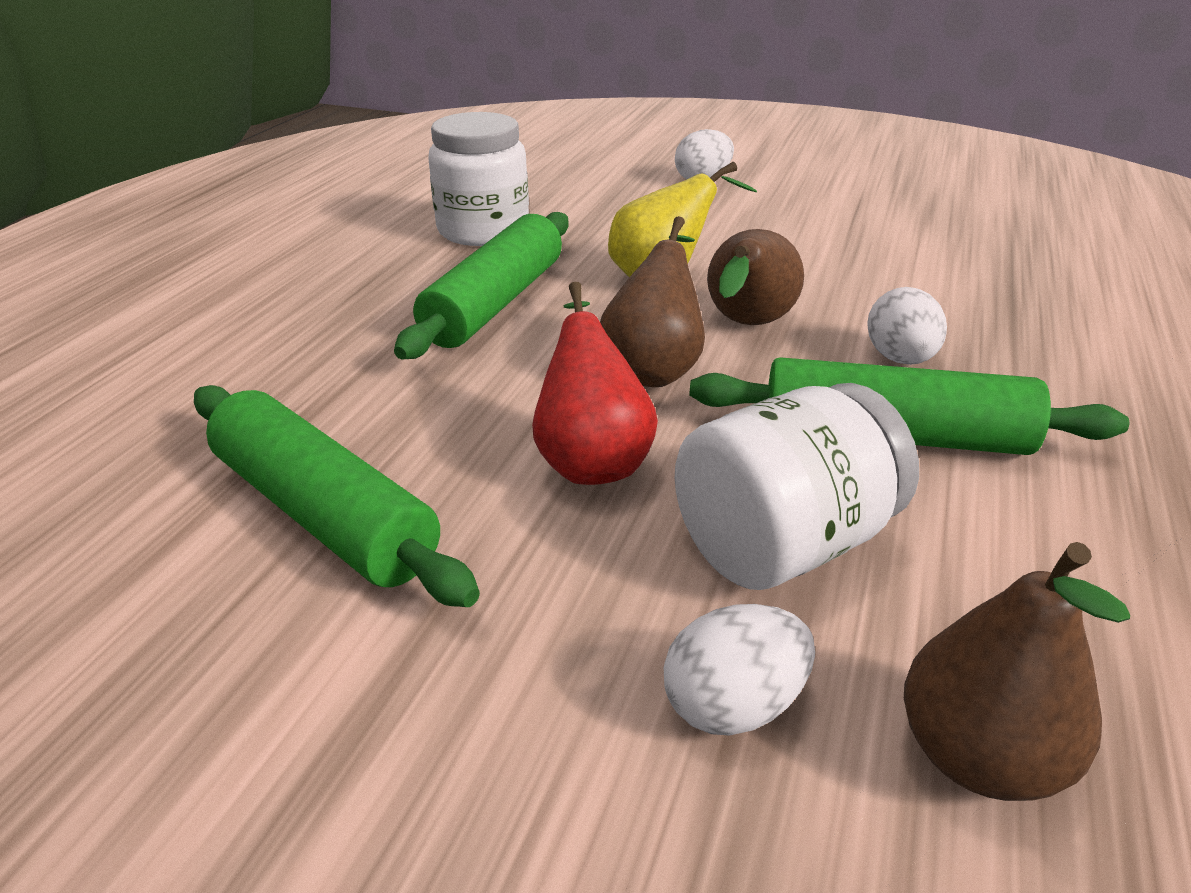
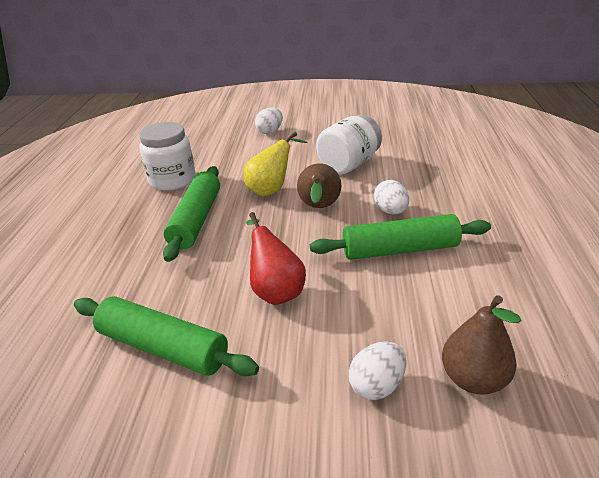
camera: 15 degrees left, 0 degrees up
brown pear [600,216,705,387] -> none
white jar [675,383,919,590] -> white jar moved to [316,115,382,174]

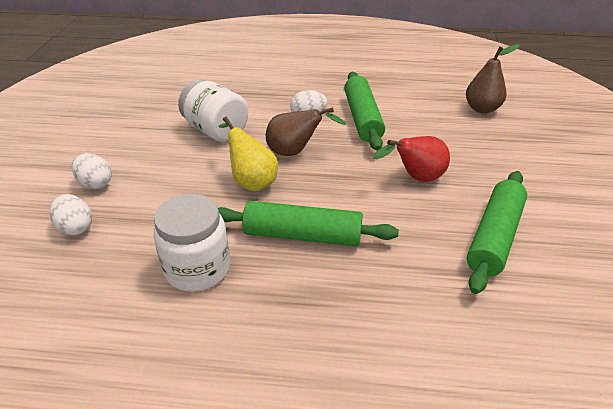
camera: 90 degrees left, 5 degrees up
white egg [349,342,406,400] -> white egg moved to [50,194,92,236]

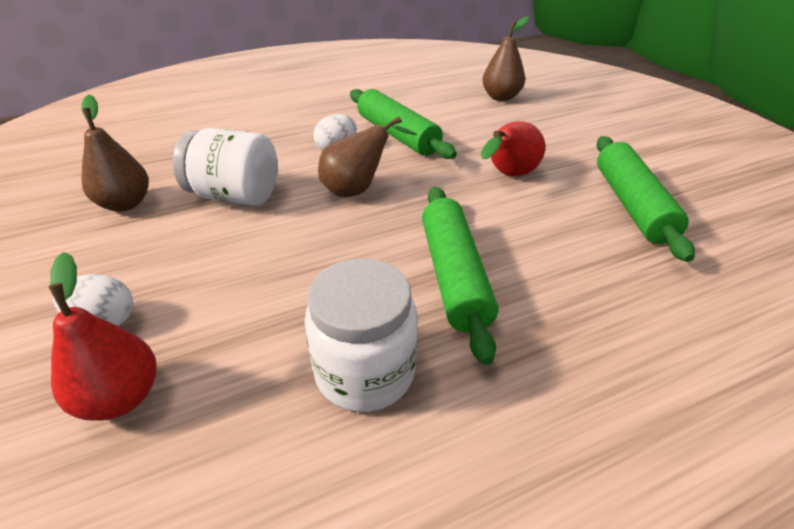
camera: 30 degrees left, 0 degrees up
white egg [50,194,92,236] -> red pear [48,252,157,421]
green rolling pin [218,201,399,246] -> green rolling pin turned 75 degrees counterclockwise [422,187,498,365]
yellow pear [219,117,278,191] -> none
none -> brown pear [81,95,149,212]

